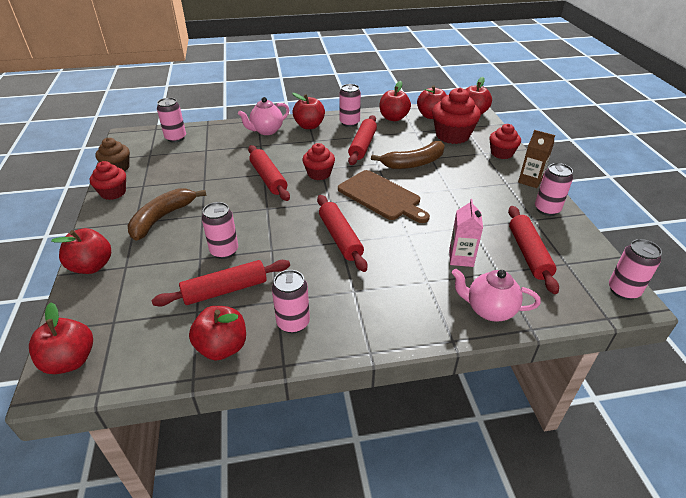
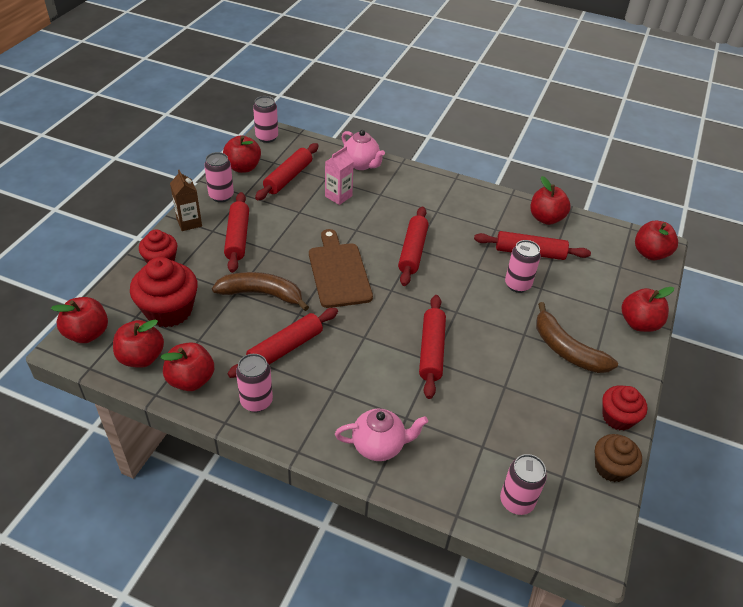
camera: 150 degrees left, 5 degrees up
brown banana [127,188,206,241] -> brown banana turned 75 degrees clockwise [536,302,618,373]
pink can [272,270,310,333] -> none
red apple [292,93,325,129] -> red apple moved to [223,135,261,173]
red cupcake [302,143,335,180] -> none
none -> red rolling pin [224,192,249,273]

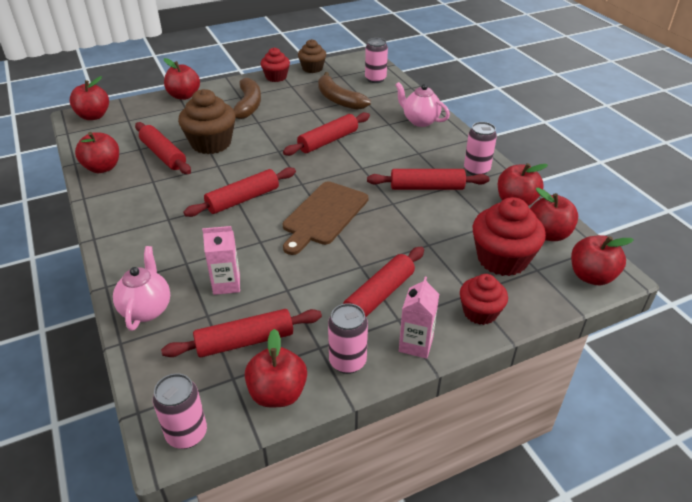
camera: 135 degrees left, 5 degrees down
brown carton [170,170,202,231] -> pink carton [399,277,439,359]
brown banana [212,272,309,311] -> brown banana moved to [318,72,371,110]
pink can [505,240,541,293] -> brown cupcake [178,89,236,154]

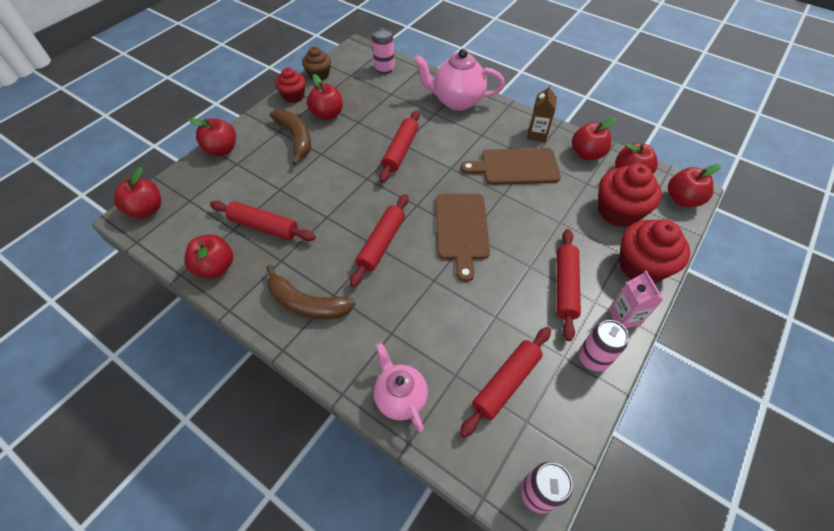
camera: 30 degrees left, 15 degrees up
brown cupcake [178,89,236,154] -> none
pink carton [202,226,240,295] -> none
red apple [245,329,307,407] -> red apple moved to [307,74,343,120]
brown banana [318,72,371,110] -> brown banana moved to [266,265,356,320]
red rolling pin [367,169,489,190] -> brown cutting board [461,148,561,185]
pink teapot [395,82,450,127] -> pink teapot [413,49,505,111], size x1.52
red cupcake [460,274,508,325] -> red cupcake [619,219,690,284], size x1.62
pink can [464,122,497,175] -> brown carton [527,85,557,142]

